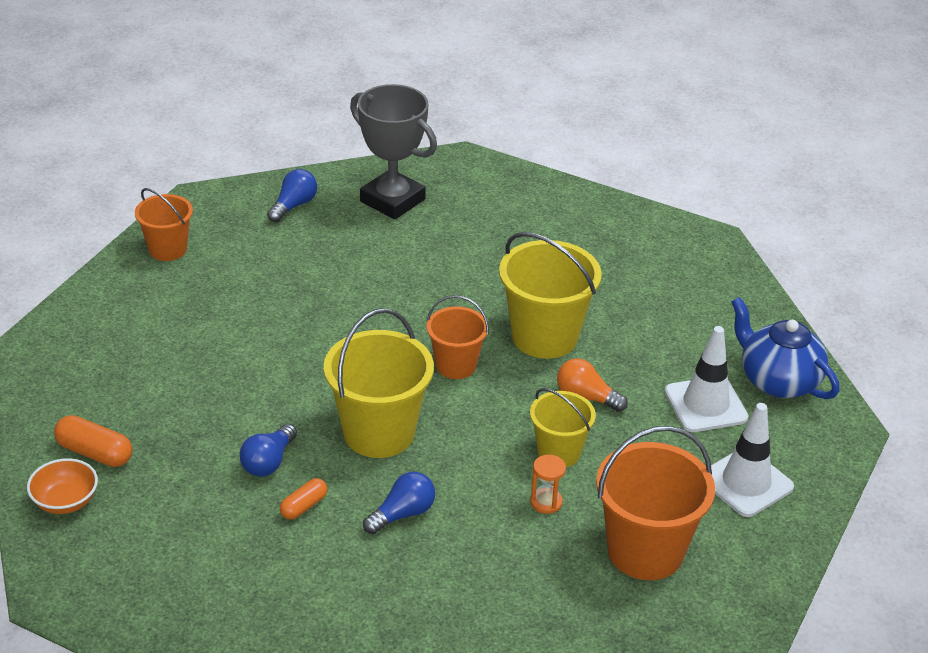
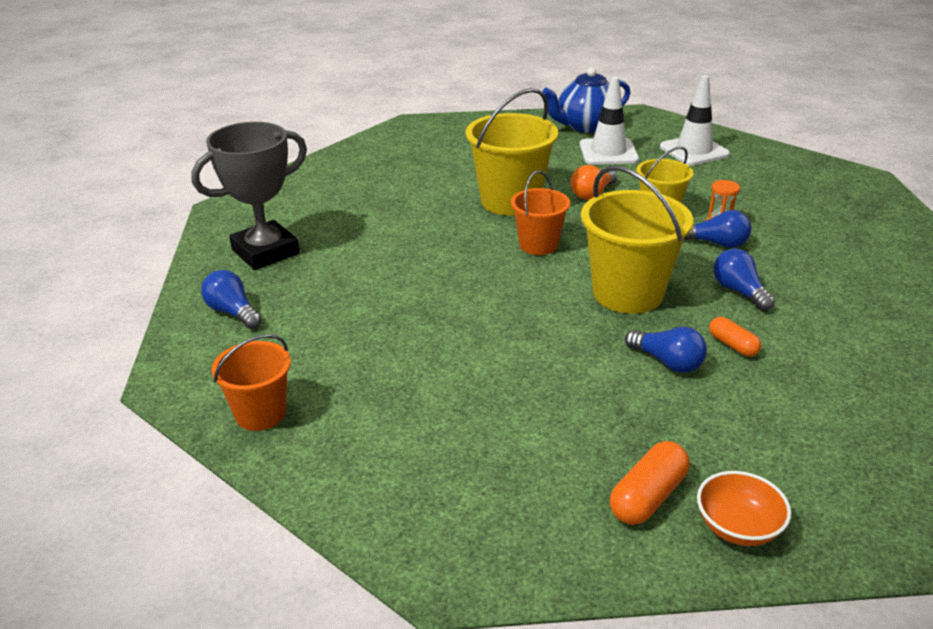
camera: 75 degrees left, 5 degrees down
orange bucket [596,426,715,580] -> none
none -> blue light bulb [684,210,751,248]

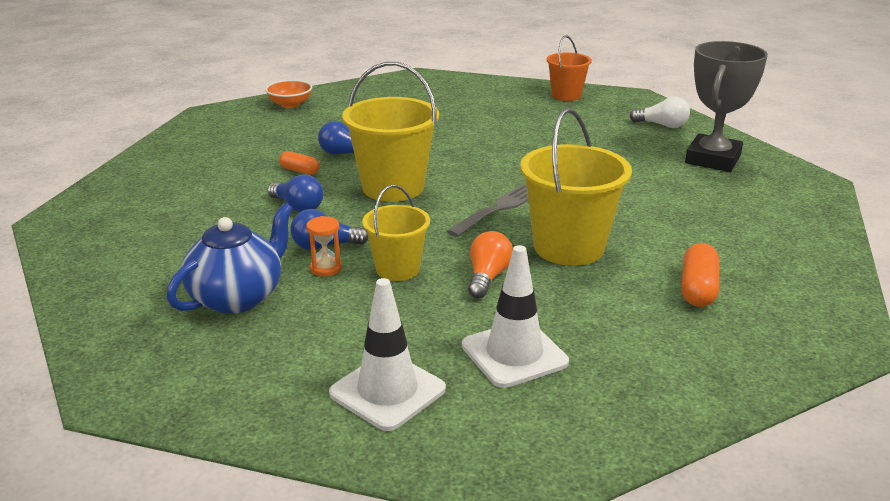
camera: 155 degrees right, 5 degrees down
blue light bulb [201,270,262,329] -> white light bulb [629,97,690,128]
orange bucket [511,170,570,255] -> grey fork [447,184,528,237]
blue teapot [542,67,630,133] -> blue teapot moved to [167,203,293,314]
orange capsule [610,441,689,525] -> orange capsule moved to [681,243,719,307]

